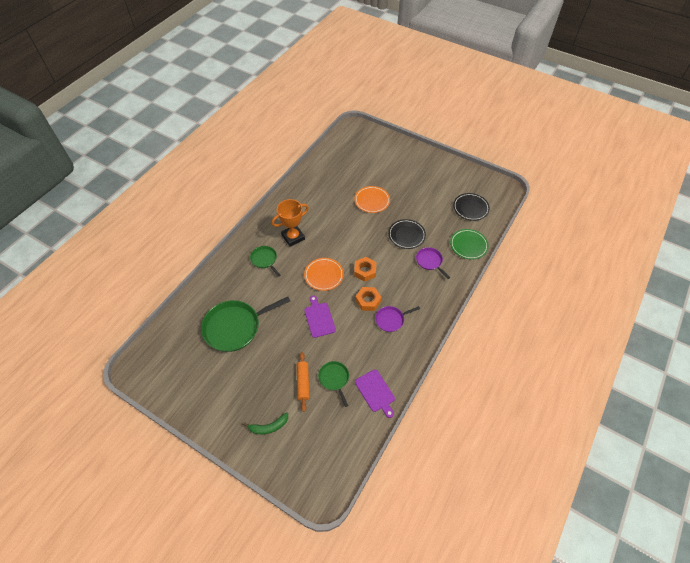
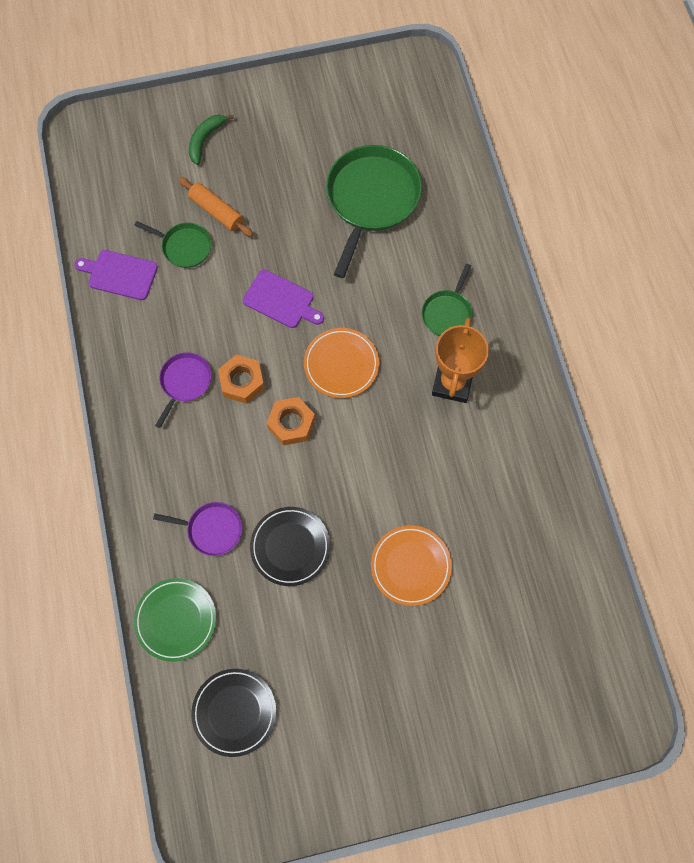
camera: 135 degrees right, 15 degrees up
green pan [250,246,280,277] -> green pan turned 105 degrees clockwise [422,264,473,336]

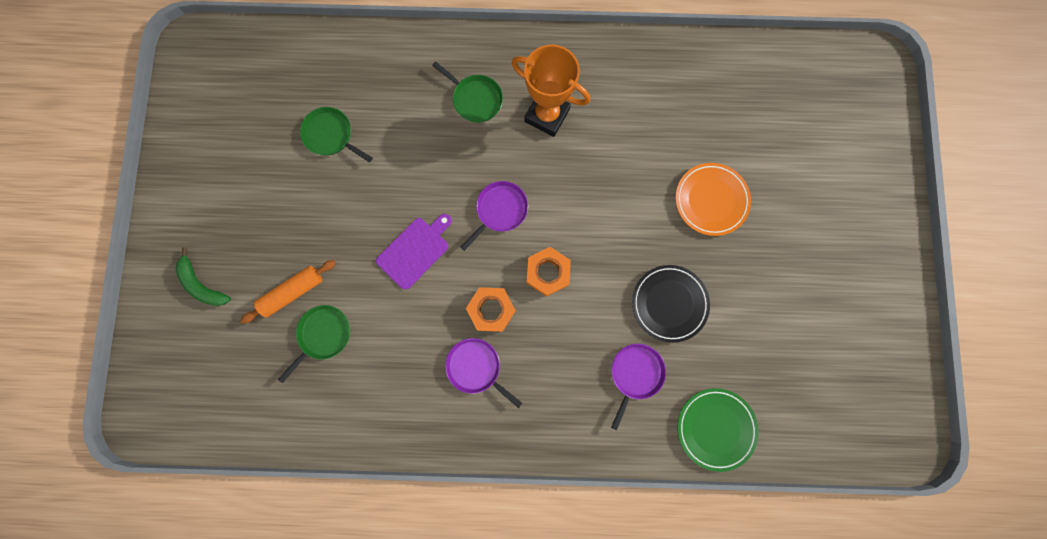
camera: 75 degrees left, 10 degrees up
purple cutting board [74,250,158,300] -> none
black plate [191,669,276,757] -> none
orange plate [304,328,379,398] -> purple pan [461,181,528,251]
green pan [326,145,422,278] -> green pan [300,107,373,162], size x0.51

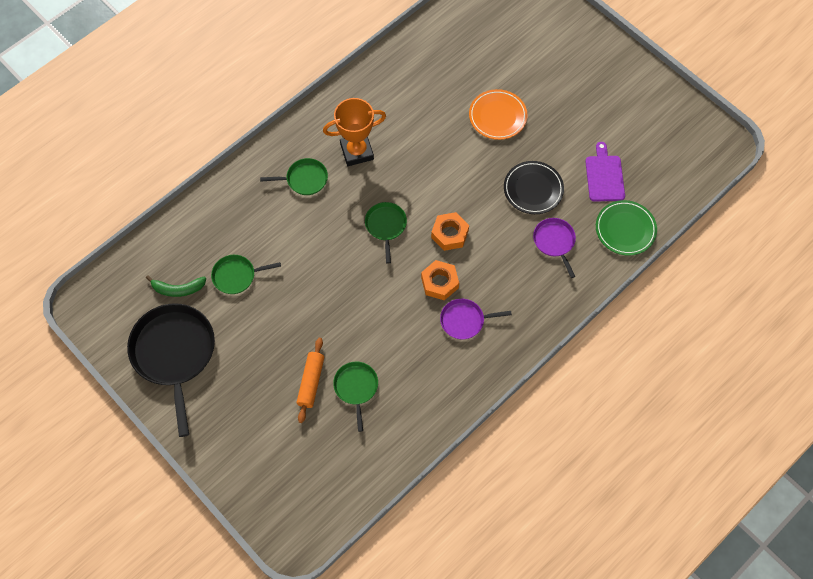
camera: 45 degrees left, 15 degrees down
green banana [176,247,231,306] -> green banana moved to [146,275,207,297]
purple cutting board [376,214,452,290] -> purple cutting board moved to [585,142,625,202]
purple pan [461,181,528,251] -> green pan [365,202,407,264]
none -> black pan [127,303,215,437]

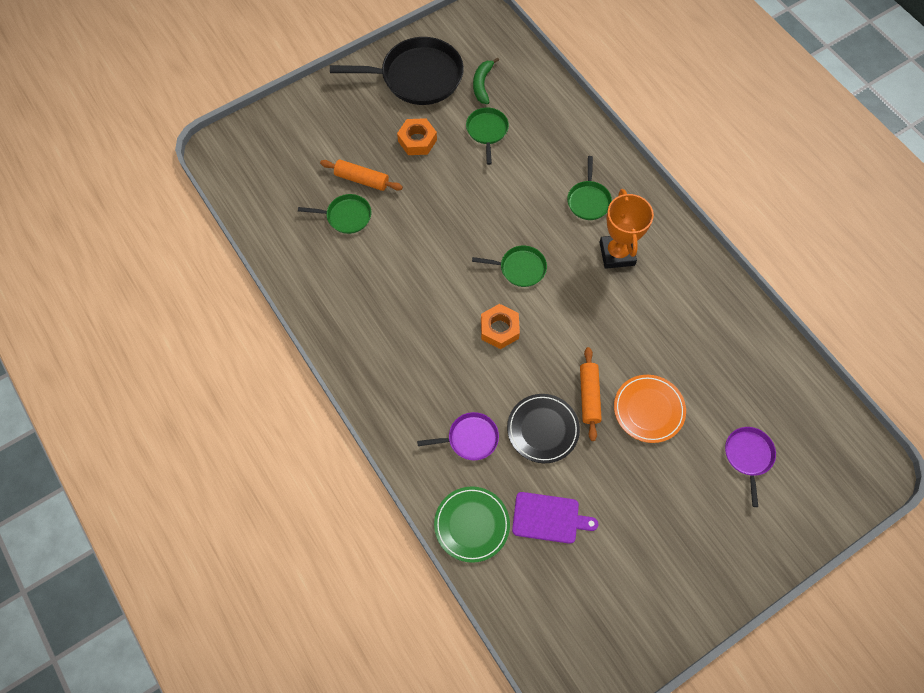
camera: 100 degrees right, 0 degrees up
orange nut [421,260,459,301] -> orange nut moved to [397,118,437,155]
purple pan [440,299,512,339] -> purple pan moved to [725,427,776,507]
none -> orange rolling pin [580,347,602,441]

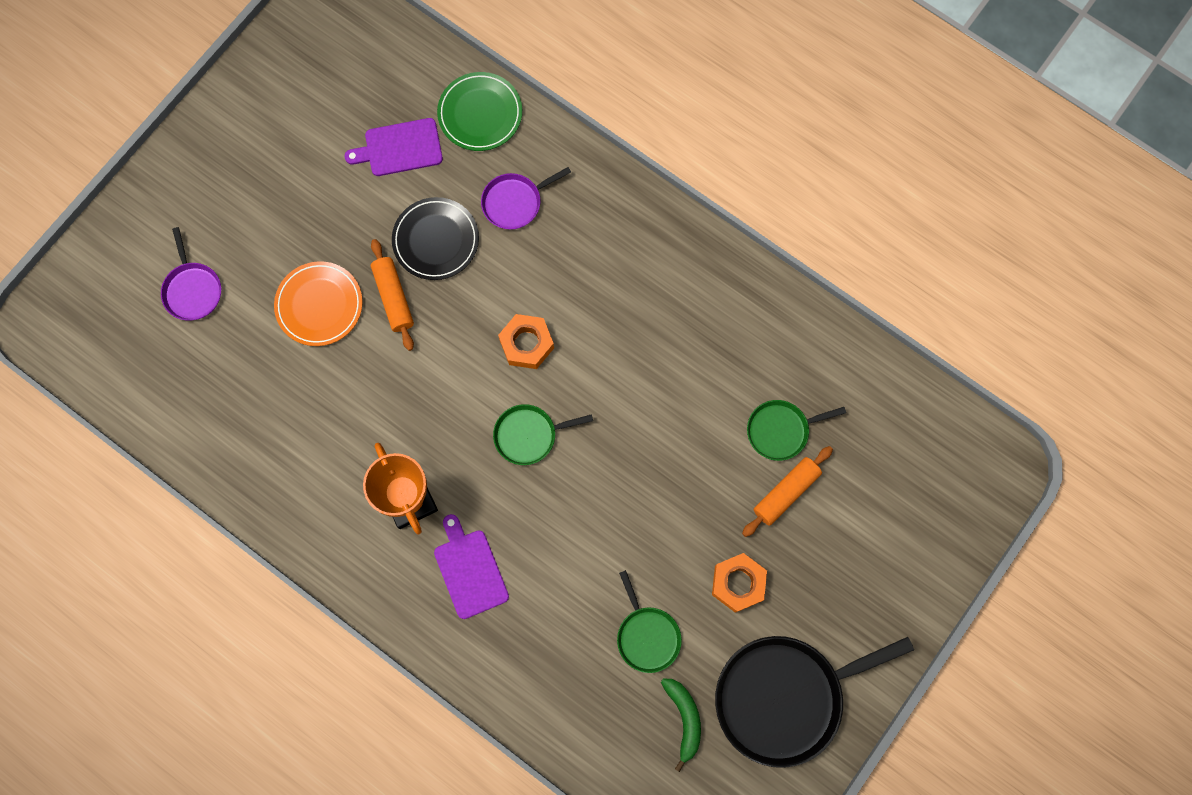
camera: 160 degrees right, 10 degrees up
orange rolling pin [320,160,403,191] -> orange rolling pin turned 45 degrees counterclockwise [742,446,833,537]
green pan [567,156,612,220] -> purple cutting board [434,514,509,619]

